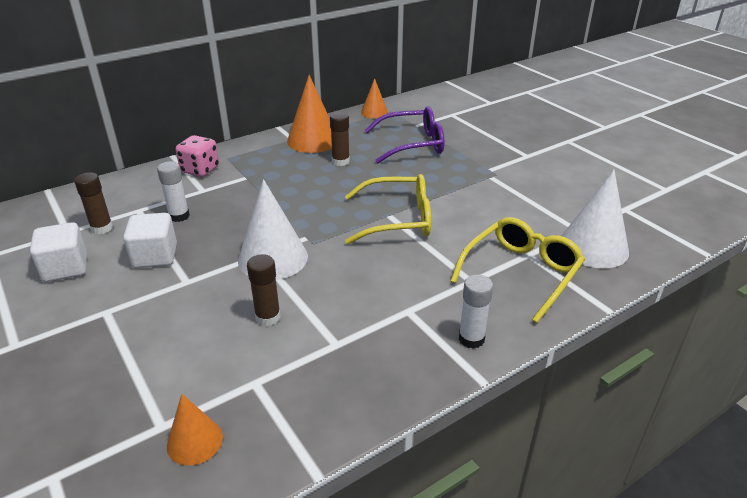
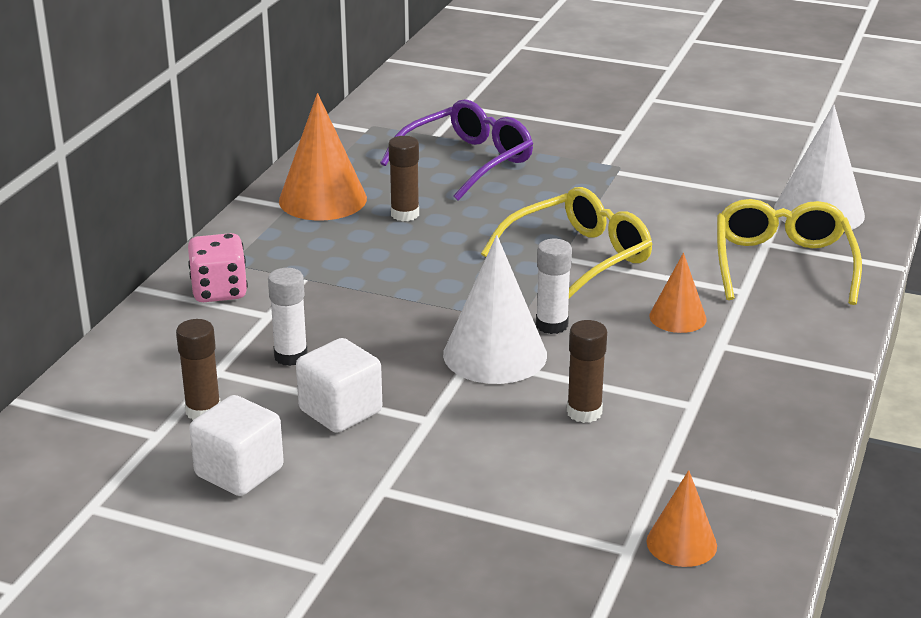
camera: 35 degrees left, 5 degrees down
orange cone [361,78,388,119] -> orange cone moved to [649,253,707,333]
white glue stick [459,274,493,349] -> white glue stick moved to [536,239,572,334]

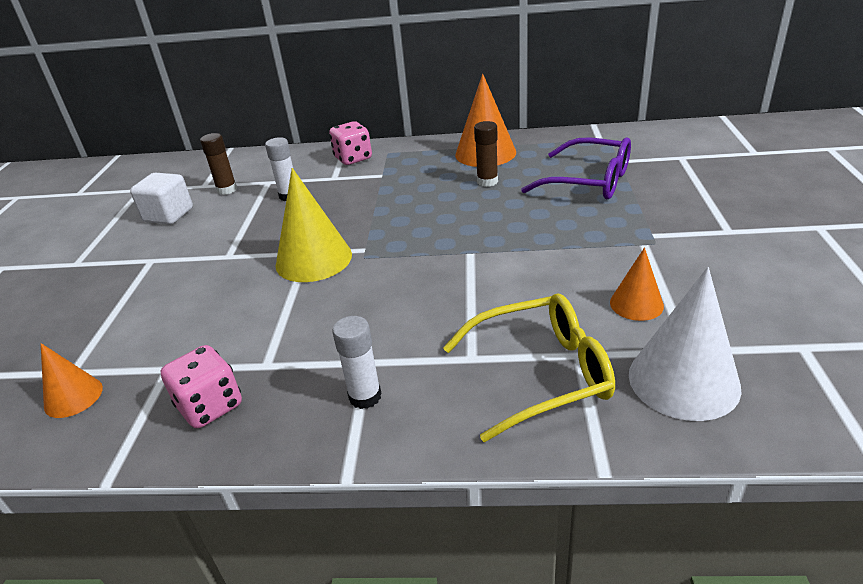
camera: 75 degrees right, 5 degrees up
white cube [296,338,382,433] -> none
white cone [443,235,547,384] -> yellow cone [276,168,352,282]
yellow glasses [481,187,652,298] -> none
white glue stick [536,239,572,334] -> white glue stick moved to [332,316,381,409]
brown glue stick [567,320,607,423] -> none
orange cone [649,253,707,333] -> orange cone moved to [610,247,664,321]
none -> pink dice [161,345,242,428]

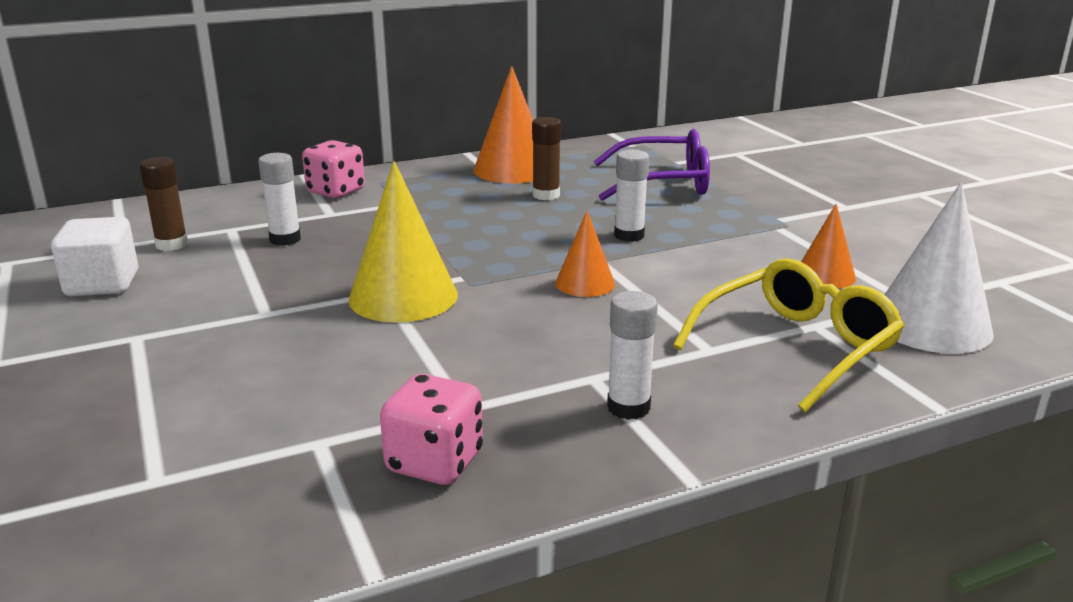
camera: 30 degrees left, 10 degrees down
orange cone [41,343,103,418] -> orange cone moved to [555,211,615,297]
none -> white glue stick [614,150,649,242]

